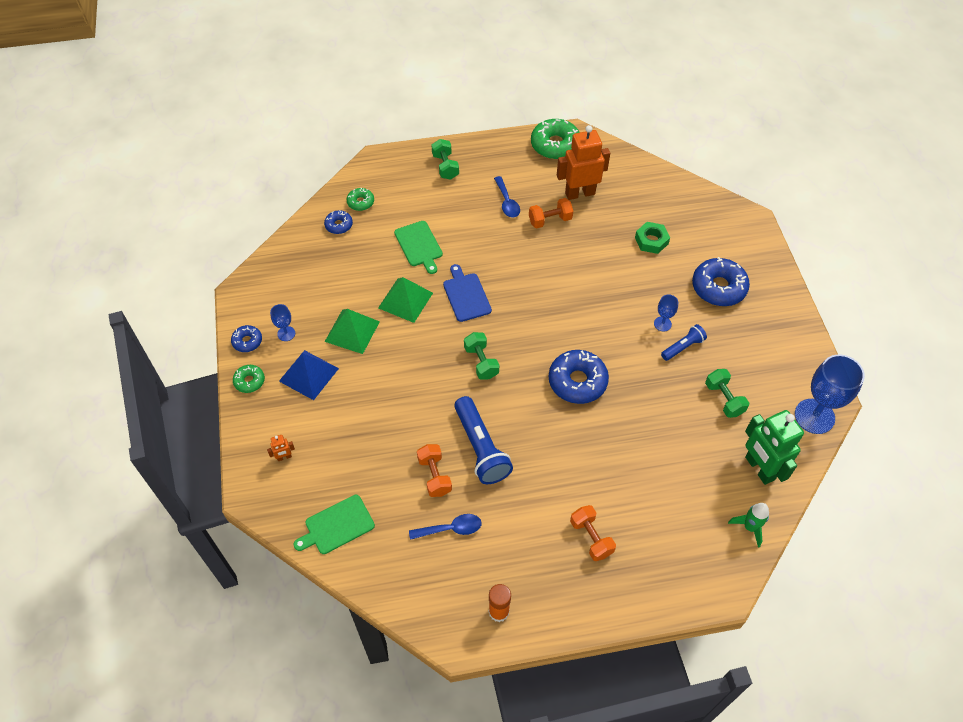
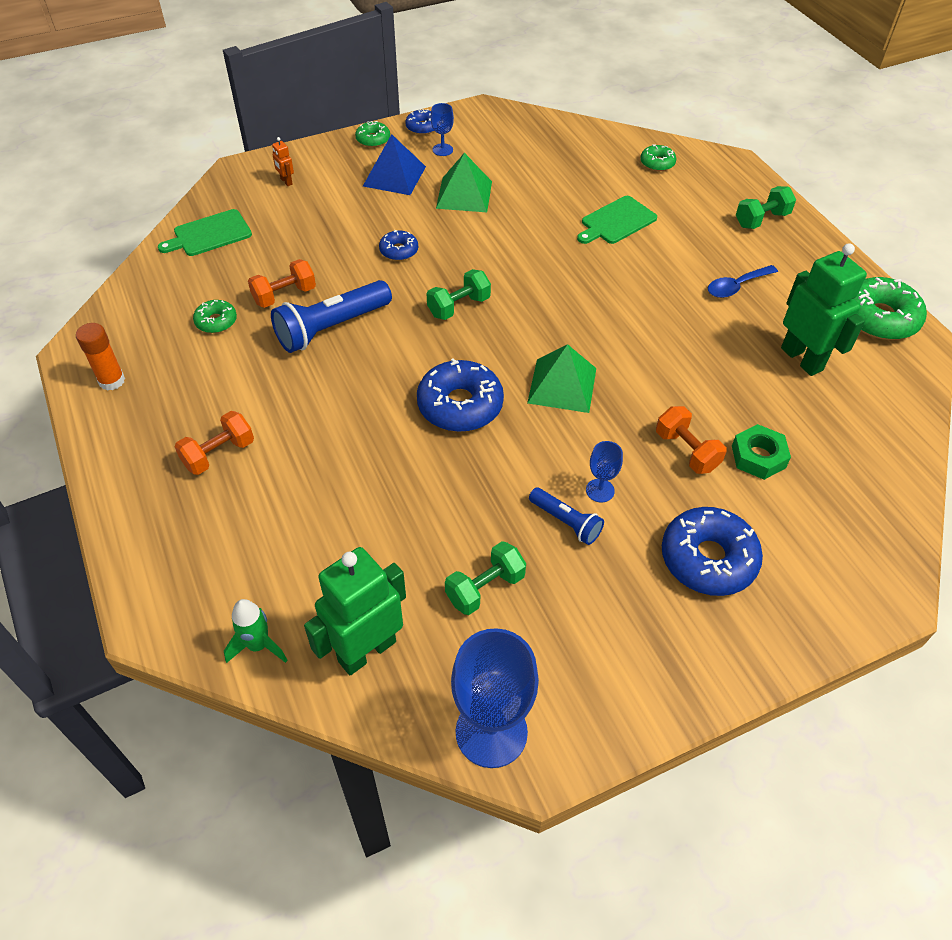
camera: 75 degrees right, 5 degrees down
green cutting board [293,495,375,554] -> green cutting board turned 75 degrees counterclockwise [158,209,252,256]
blue donut [324,210,353,234] -> blue donut moved to [379,230,418,261]
green pyramid [378,277,433,323] -> green pyramid moved to [527,344,596,413]
blue spoon [409,514,482,540] -> green donut [193,300,237,333]
blue cutting board [443,264,492,322] -> none
orange dumbbell [529,198,573,228] -> orange dumbbell moved to [656,406,727,474]
orange robot [557,125,610,200] -> green robot [781,243,867,376]

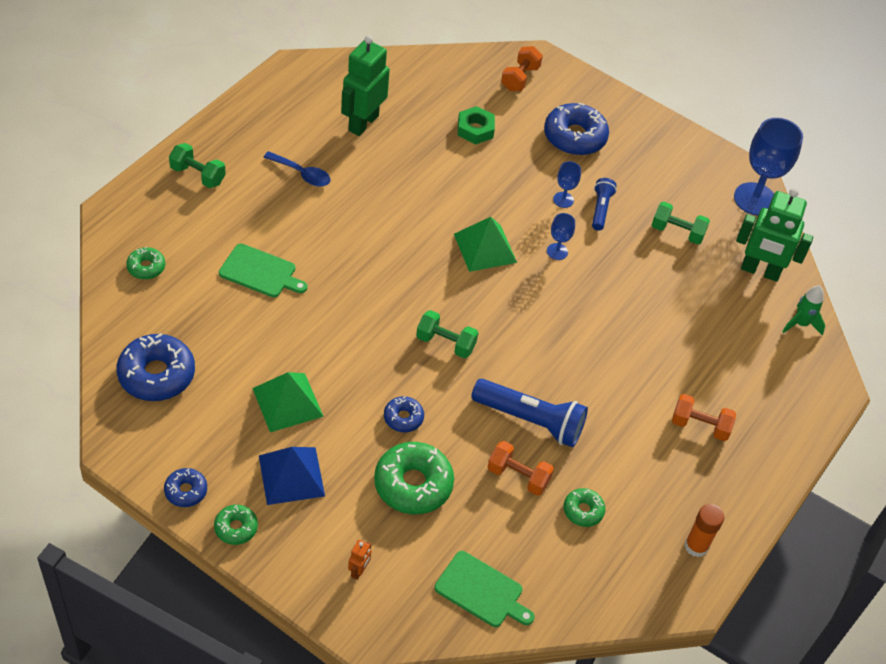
camera: 125 degrees left, 0 degrees up
blue donut [417,359,504,432] -> blue donut moved to [117,333,195,401]
blue goblet [431,103,454,156] -> blue goblet moved to [547,213,575,260]
orange dumbbell [656,406,727,474] -> orange dumbbell moved to [501,46,543,91]
green donut [854,277,927,340] -> green donut moved to [374,442,454,514]

